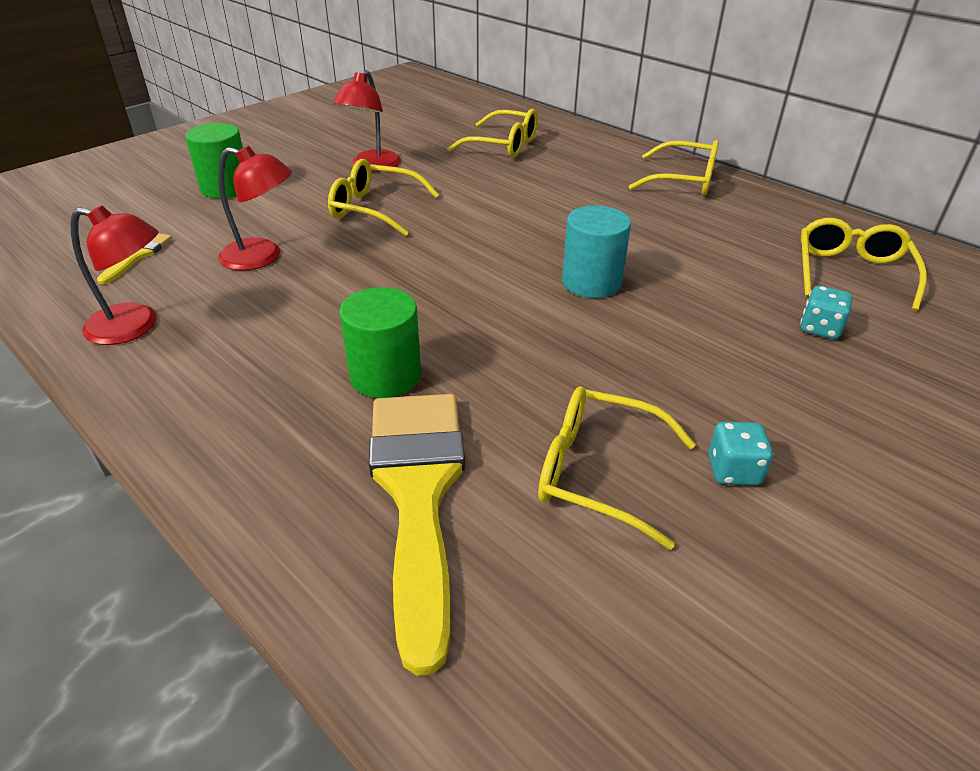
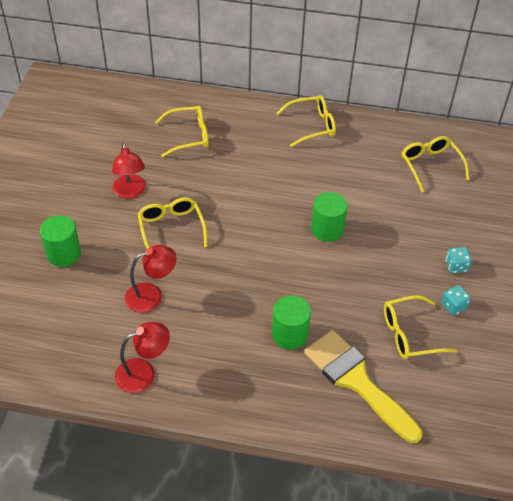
camera: 35 degrees left, 10 degrees up
yellow brush [97,233,172,285] -> none
yellow glasses [328,159,439,236] -> yellow glasses turned 90 degrees clockwise [138,197,208,249]
turquoise cylinder [562,205,631,298] -> green cylinder [311,192,348,242]
turquoise dice [800,286,853,339] -> turquoise dice moved to [445,247,472,273]

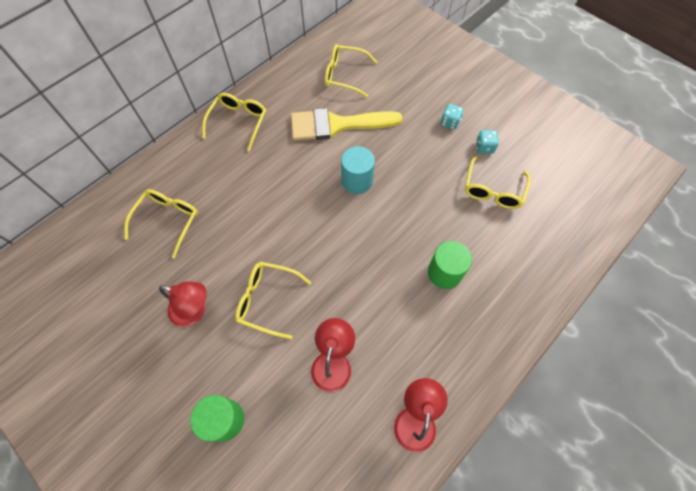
camera: 55 degrees left, 15 degrees up
yellow brush [304,330,422,443] -> yellow brush moved to [291,108,403,141]
green cylinder [311,192,348,242] -> turquoise cylinder [341,146,375,194]

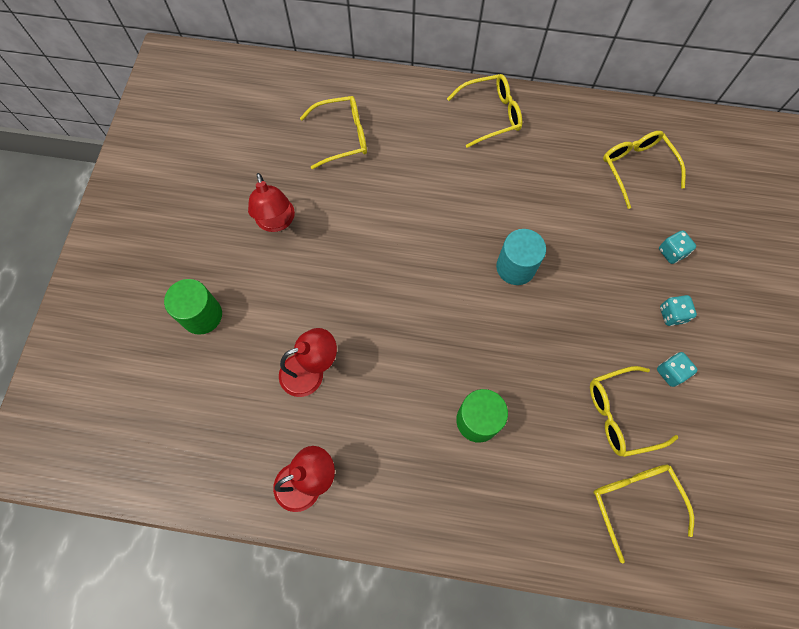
camera: 55 degrees right, 5 degrees up
yellow glasses [235,262,312,339] -> yellow glasses moved to [593,465,694,564]
yellow brush [291,108,403,141] -> none
none -> turquoise dice [659,230,696,264]

